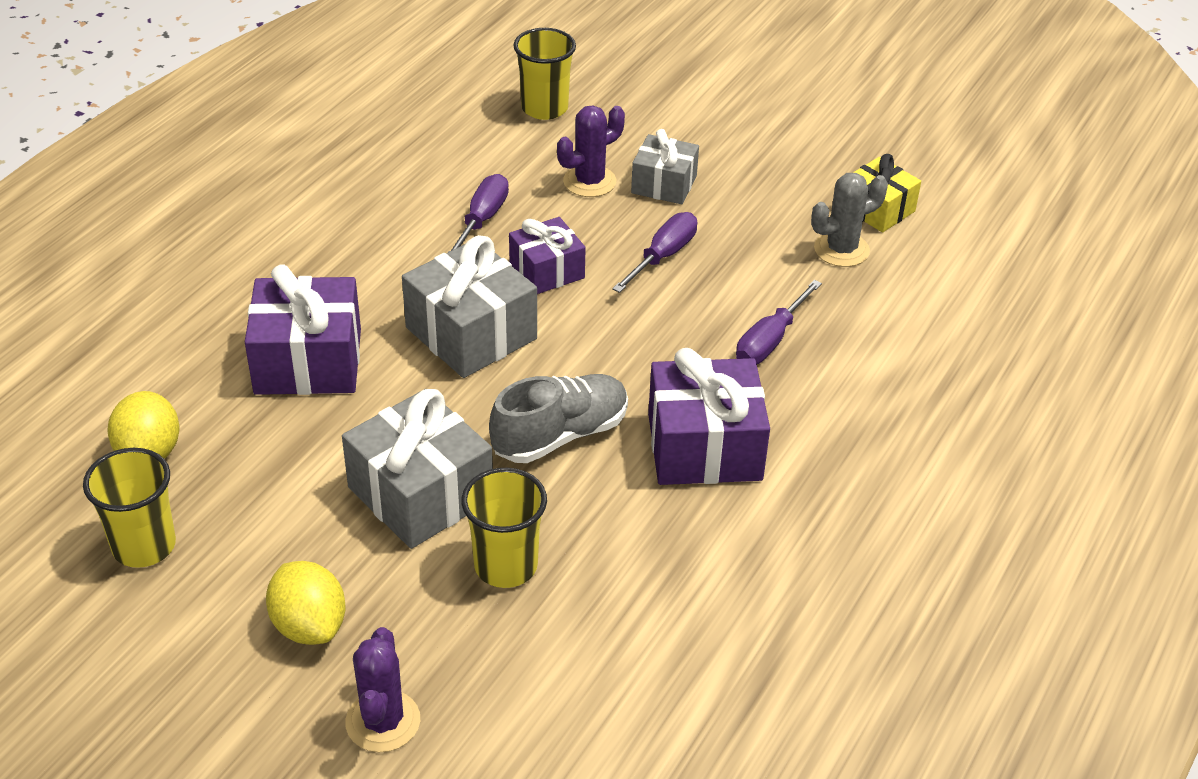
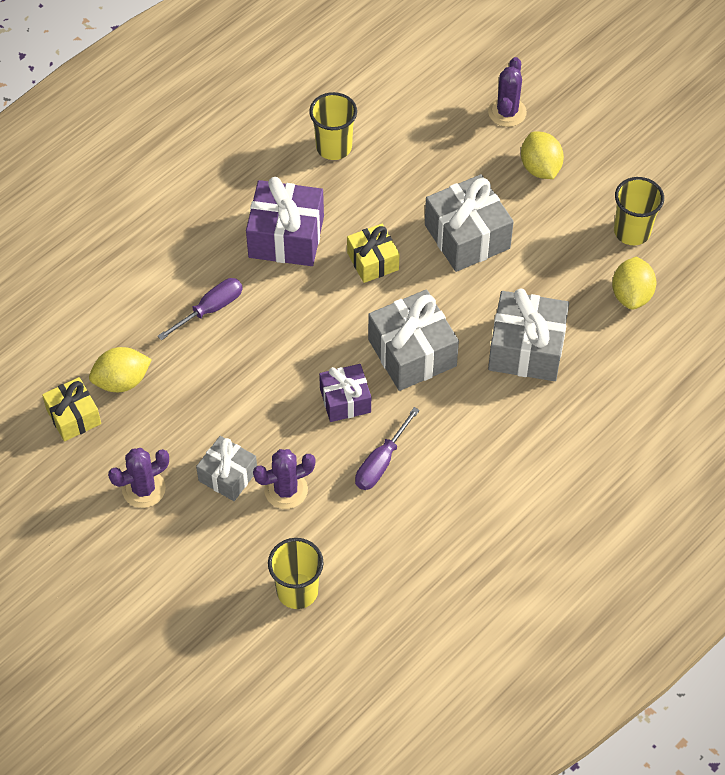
camera: 165 degrees left, 15 degrees up
purple gift [245,264,361,395] -> grey gift [488,289,569,381]
yellow cup [461,468,547,588] -> yellow cup moved to [309,92,357,160]
grey shoe [489,374,628,463] -> yellow gift [347,224,399,283]
purple screwdriver [612,212,697,293] -> none
grey cactus [811,173,888,267] -> yellow lemon [89,347,152,392]
none -> purple cactus [108,448,169,508]

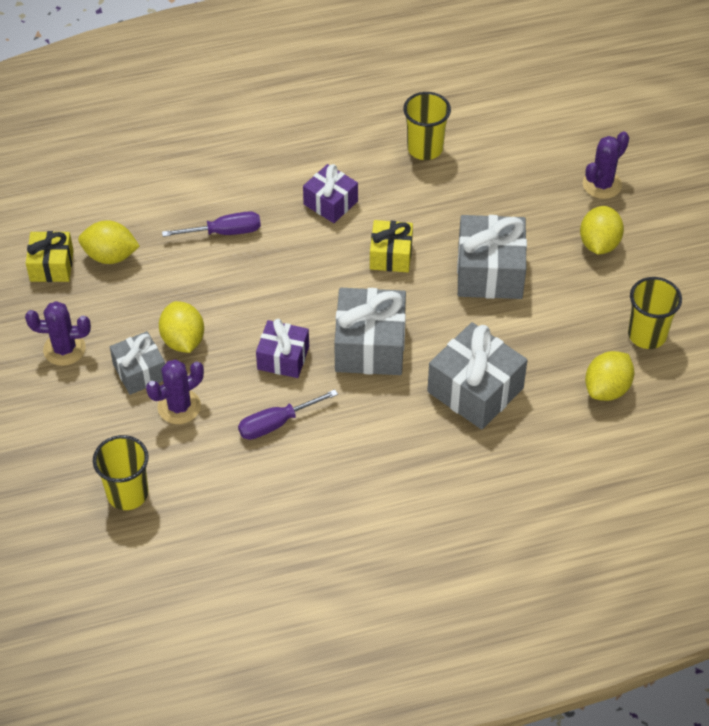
camera: 30 degrees right, 5 degrees down
purple gift [246,177,324,266] -> purple gift [303,164,358,223], size x0.61
purple cactus [253,449,315,509] -> purple cactus turned 45 degrees counterclockwise [146,359,204,424]
none -> yellow lemon [159,301,204,353]

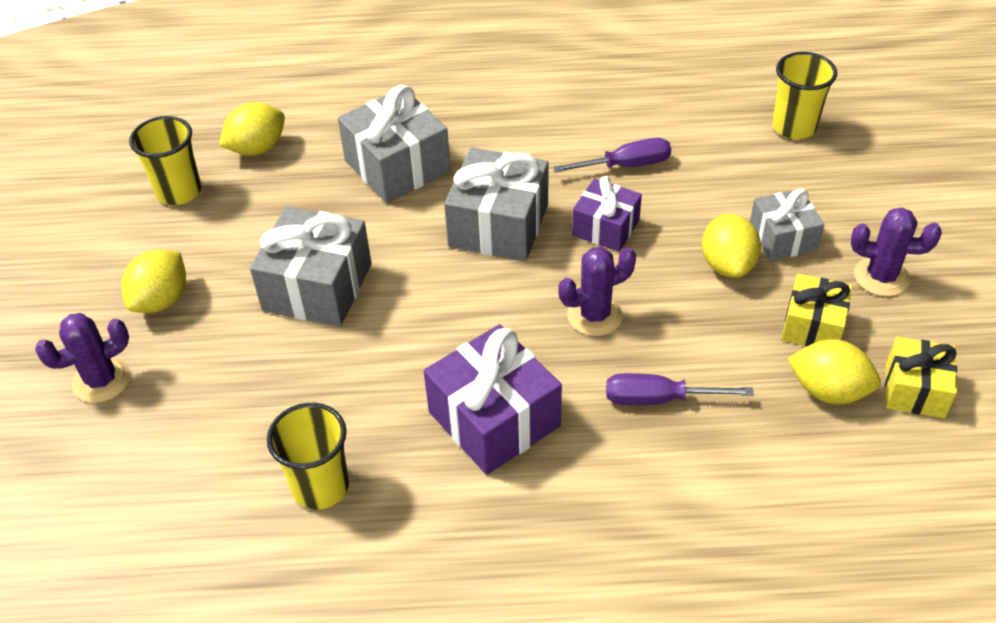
camera: 165 degrees left, 5 degrees down
purple cactus [146,359,204,424] -> purple cactus moved to [558,247,636,336]
purple gift [303,164,358,223] -> purple gift [424,324,562,475], size x1.63
yellow gift [370,220,413,273] -> yellow gift moved to [781,274,852,346]

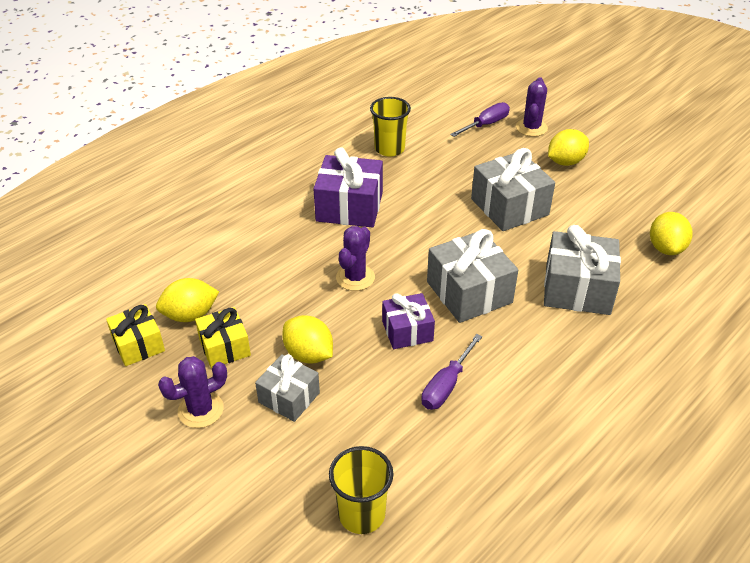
camera: 135 degrees right, 5 degrees down
yellow lemon [121,250,186,313] -> yellow lemon turned 75 degrees clockwise [548,129,589,166]
yellow cup [129,116,201,205] -> none
purple screwdriver [606,373,754,405] -> purple screwdriver moved to [450,102,510,137]

